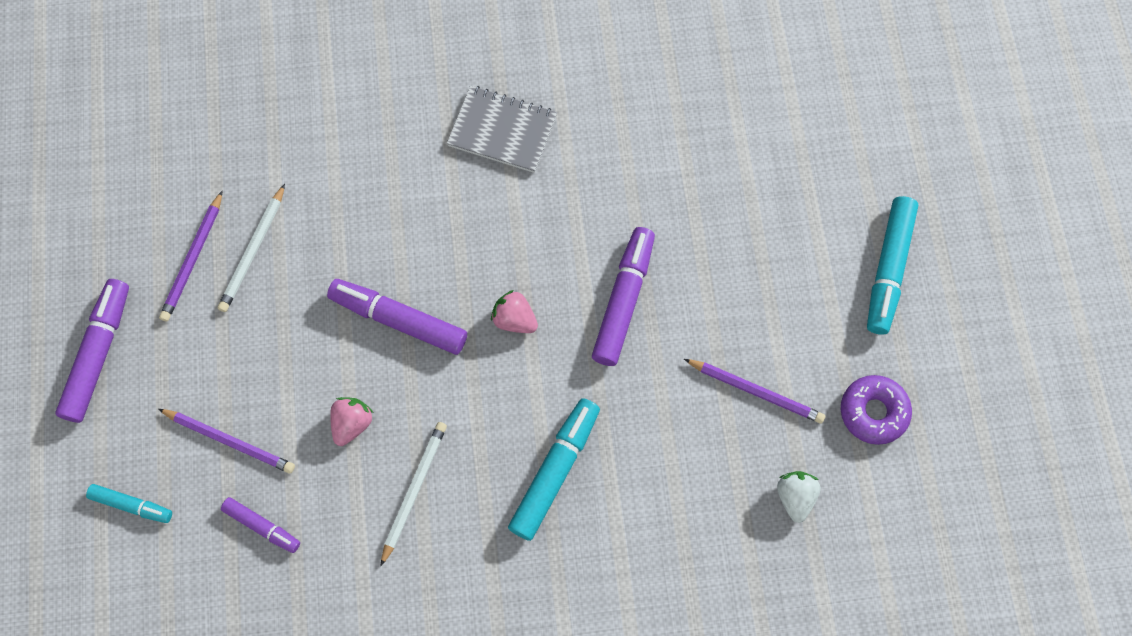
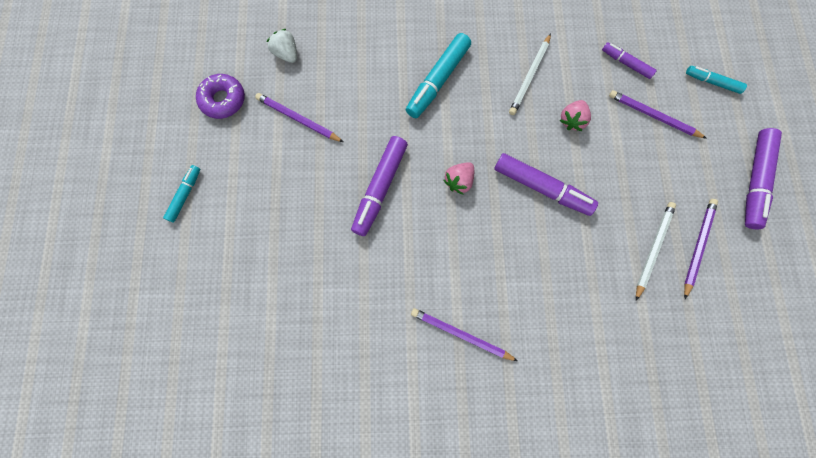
camera: 175 degrees left, 5 degrees up
grey notebook [447,86,557,173] -> purple pencil [411,308,518,361]
pink strawberry [491,290,538,333] -> pink strawberry turned 90 degrees clockwise [443,162,474,195]
white strawberry [777,471,821,523] -> white strawberry turned 135 degrees clockwise [267,29,297,63]
turquoise marker [867,196,918,335] -> turquoise marker [163,165,200,222], size x0.57

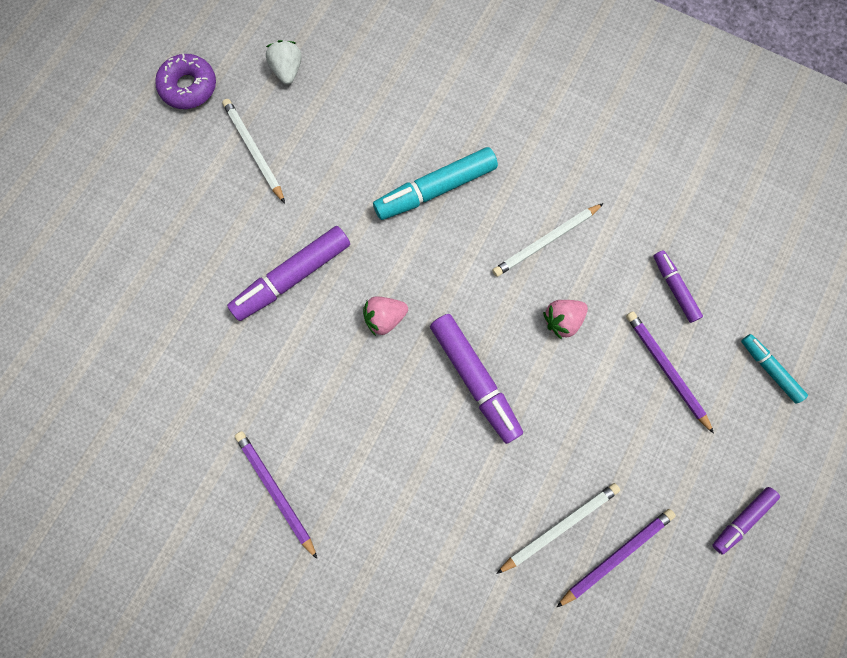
camera: 30 degrees right, 0 degrees up
turquoise marker [163,165,200,222] -> none
purple pencil [255,93,343,142] -> white pencil [222,99,285,203]
purple marker [745,128,782,229] -> purple marker [713,487,780,555], size x0.57

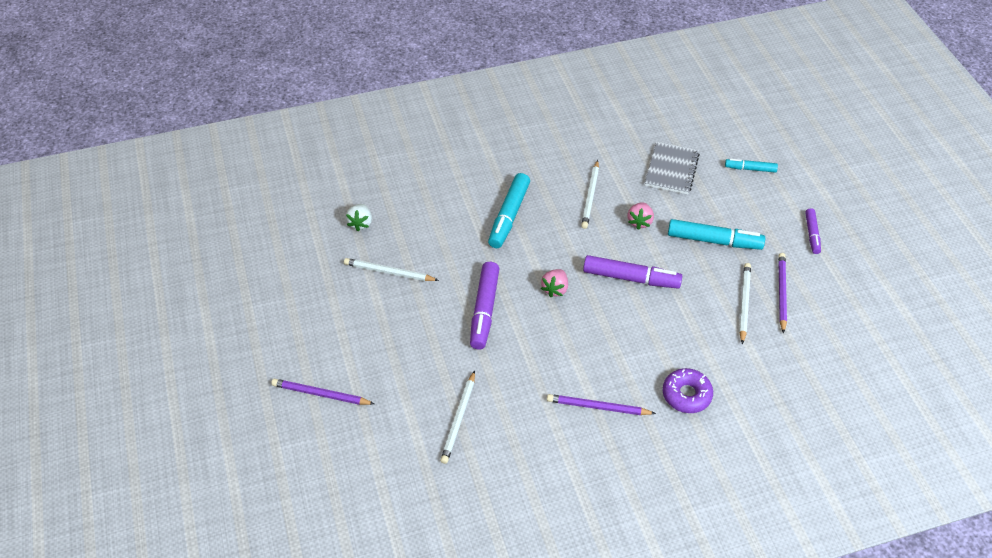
camera: 45 degrees left, 25 degrees down
purple donut [155,54,216,109] -> purple donut moved to [663,368,713,413]
white strawberry [266,40,301,85] -> white strawberry turned 120 degrees counterclockwise [346,204,372,231]
purple pencil [626,311,714,434] -> purple pencil moved to [271,379,374,405]
purple marker [654,250,703,323] -> grey notebook [645,142,700,194]
none -> white pencil [440,370,475,464]
none -> turquoise marker [668,219,765,250]

